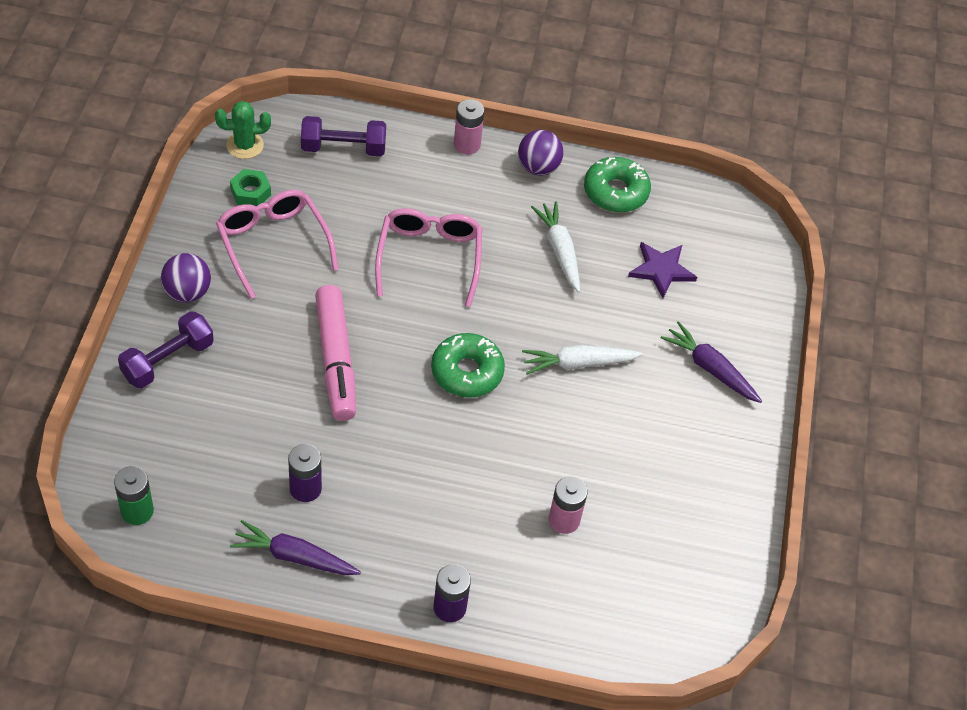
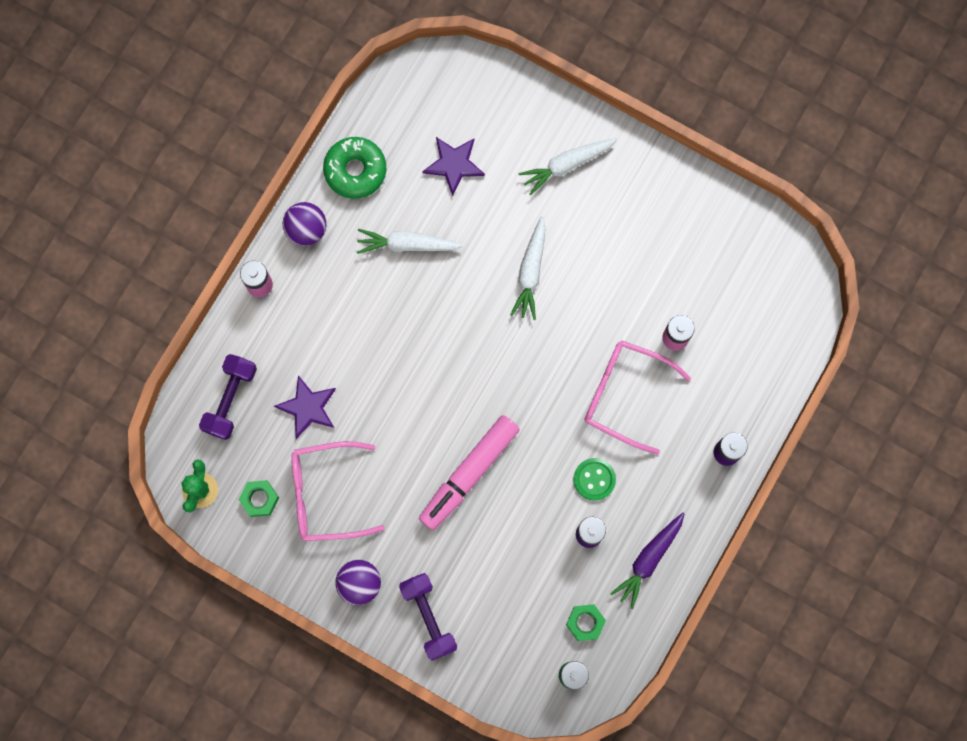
camera: 65 degrees left, 25 degrees up
pink marker [315,285,356,421] -> pink marker turned 120 degrees clockwise [419,415,520,530]
pink glasses [375,208,482,307] -> pink glasses moved to [584,341,691,455]
green donut [431,333,505,398] -> none
purple carrot [661,321,762,403] -> white carrot [519,138,618,195]
none -> purple star [274,375,336,439]
none -> green nut [566,604,606,641]
none -> green button [574,458,616,501]

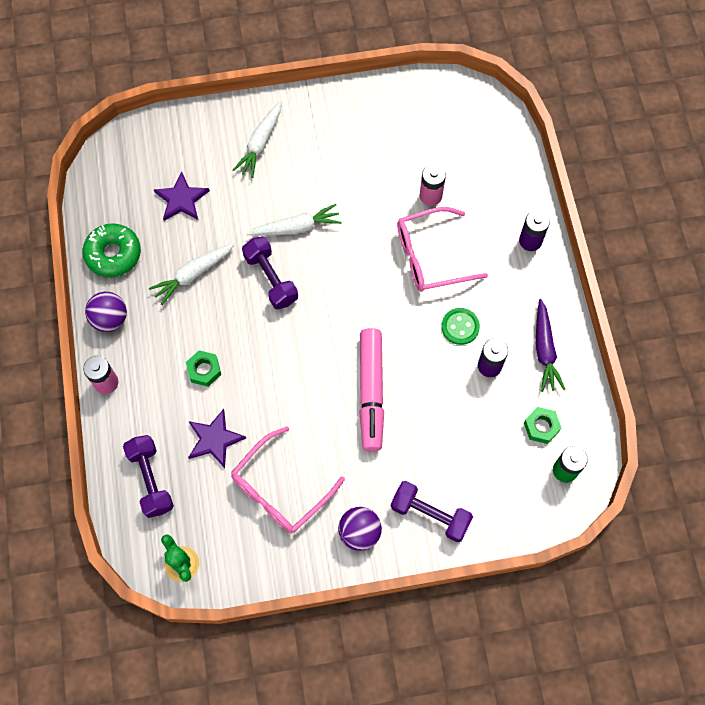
camera: 40 degrees left, 10 degrees down
green nut [239,480,279,517] -> green nut moved to [186,350,221,387]
white carrot [510,216,546,320] -> white carrot turned 75 degrees counterclockwise [247,204,342,236]
none -> purple dumbbell [242,236,298,310]

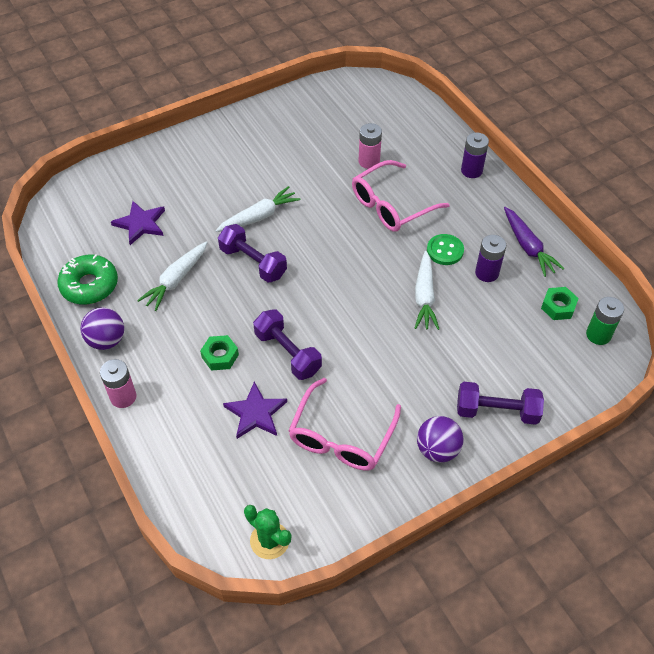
camera: 20 degrees left, 15 degrees down
purple dumbbell [123,435,174,518] -> purple dumbbell moved to [253,309,322,380]
white carrot [233,101,282,178] -> white carrot moved to [415,251,439,330]
pink marker [359,328,384,452] -> none

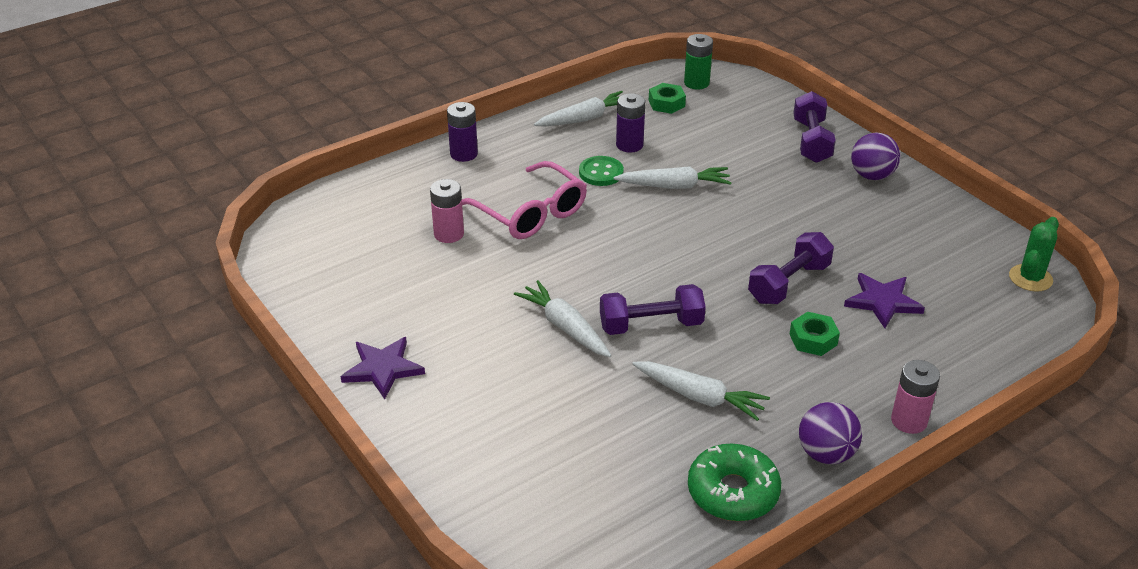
camera: 95 degrees left, 15 degrees down
purple star [111,201,165,245] -> purple star moved to [341,337,425,399]
purple dumbbell [218,224,287,283] -> purple dumbbell turned 45 degrees clockwise [600,284,706,335]
pink glasses [288,378,401,471] -> none
purple carrot [504,207,565,277] -> white carrot [534,91,623,126]

